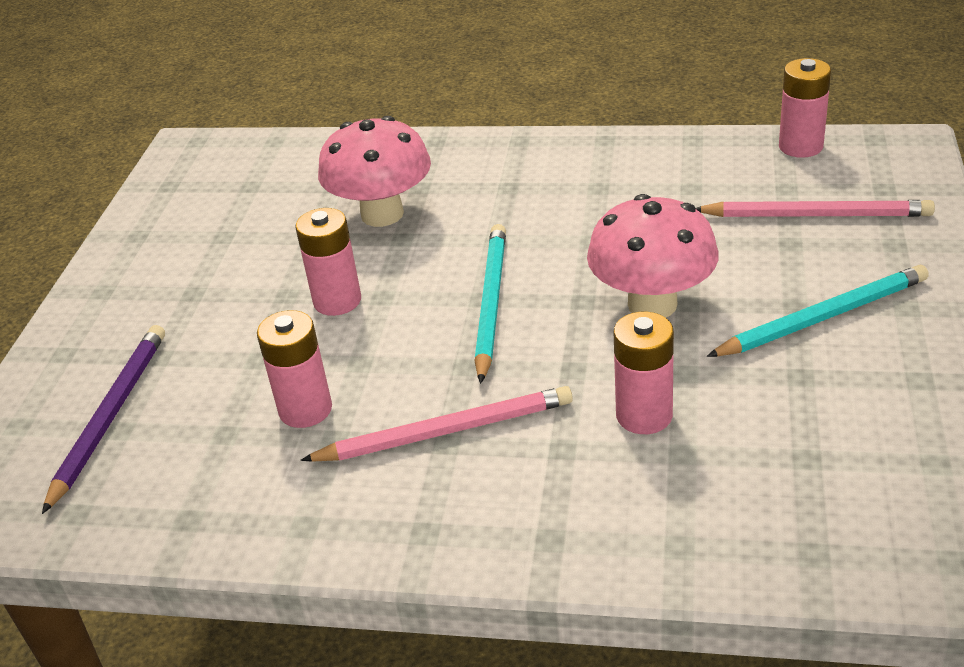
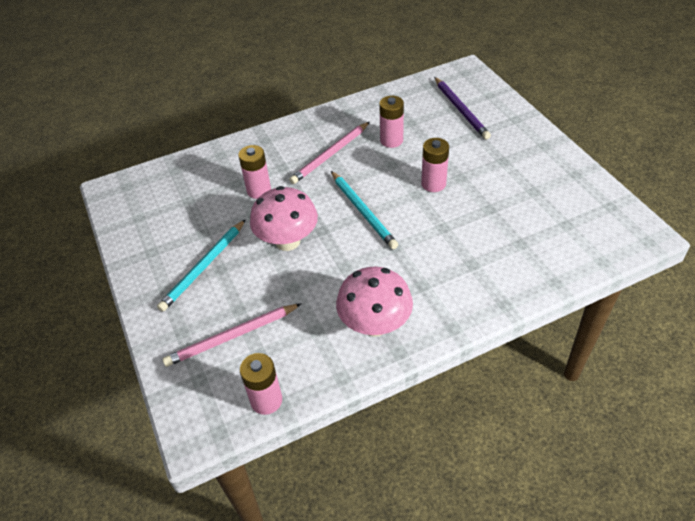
camera: 145 degrees right, 10 degrees up
pink mushroom [318,116,431,227] -> pink mushroom moved to [336,267,413,337]

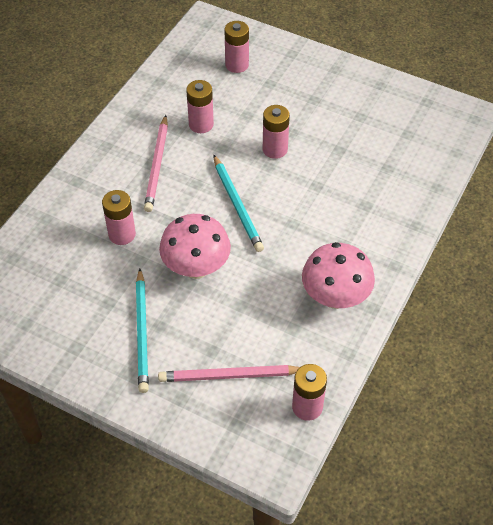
camera: 40 degrees left, 5 degrees up
pink pencil [162,303,302,367] -> pink pencil turned 60 degrees clockwise [158,365,300,382]
turquoise pencil [331,171,398,249] -> turquoise pencil turned 45 degrees clockwise [214,155,264,252]
purple pencil [434,77,491,140] -> pink battery [225,21,249,73]

